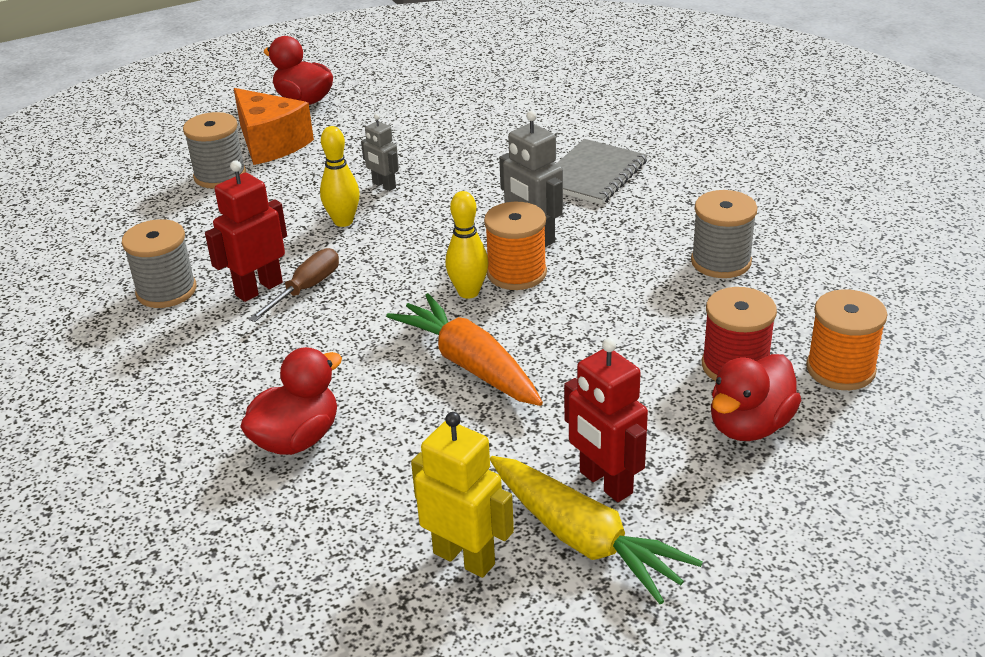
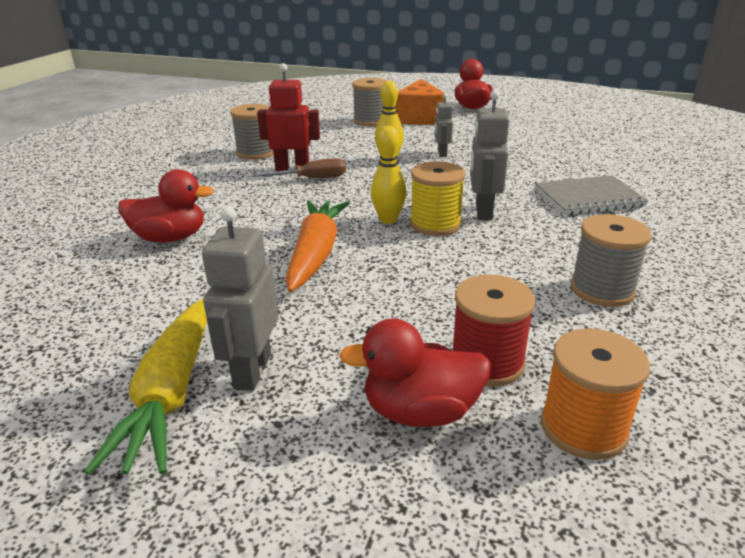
camera: 45 degrees right, 5 degrees down
yellow robot [411,412,514,578] -> none
orange spool [484,202,547,290] -> yellow spool [410,161,465,236]
red robot [564,338,648,502] -> grey robot [202,206,278,391]

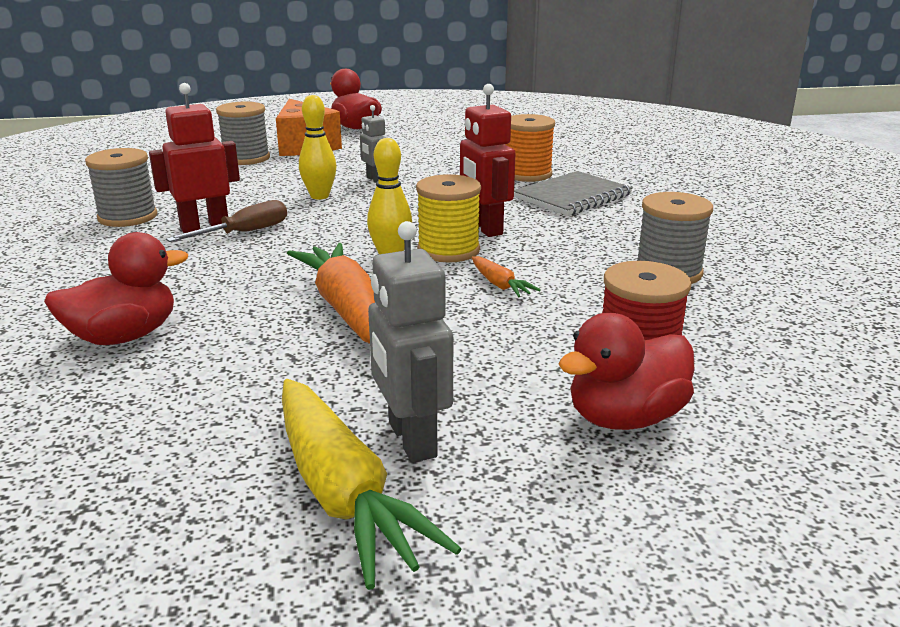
camera: 30 degrees left, 5 degrees down
grey robot [470,90,510,220] -> red robot [460,84,516,237]
orange spool [541,328,650,460] -> orange spool moved to [505,114,555,182]
none -> orange carrot [471,256,541,297]

